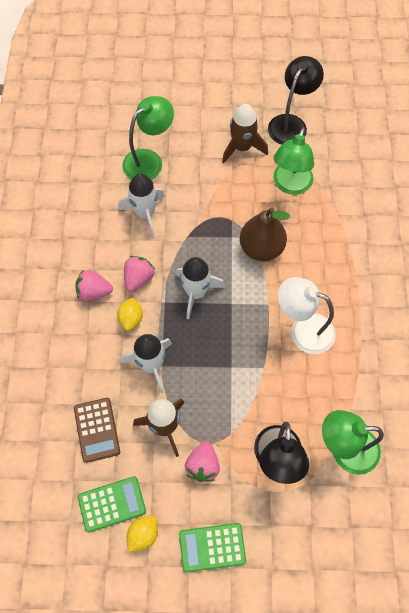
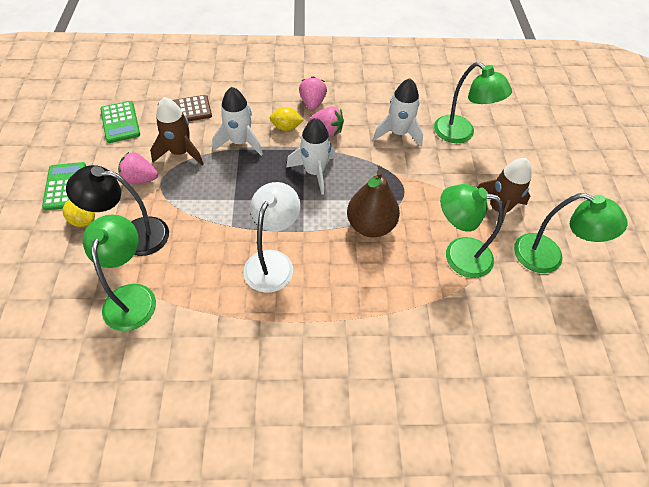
camera: 85 degrees right, 10 degrees down
yellow lemon [127,516,158,552] -> yellow lemon moved to [63,200,95,227]
black lamp [268,56,324,145] -> green lamp [514,193,627,273]

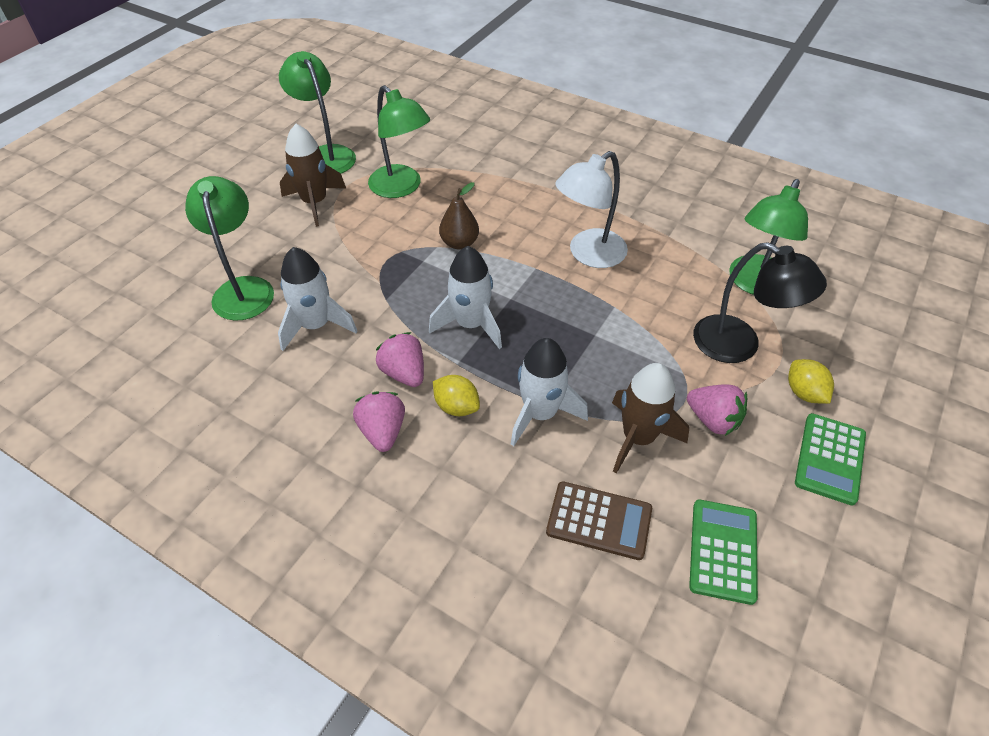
camera: 145 degrees left, 5 degrees down
pink strawberry [299,76,327,110] -> pink strawberry turned 135 degrees clockwise [353,391,405,452]
brown pear [347,170,400,237] -> brown pear [439,182,479,249], size x0.63

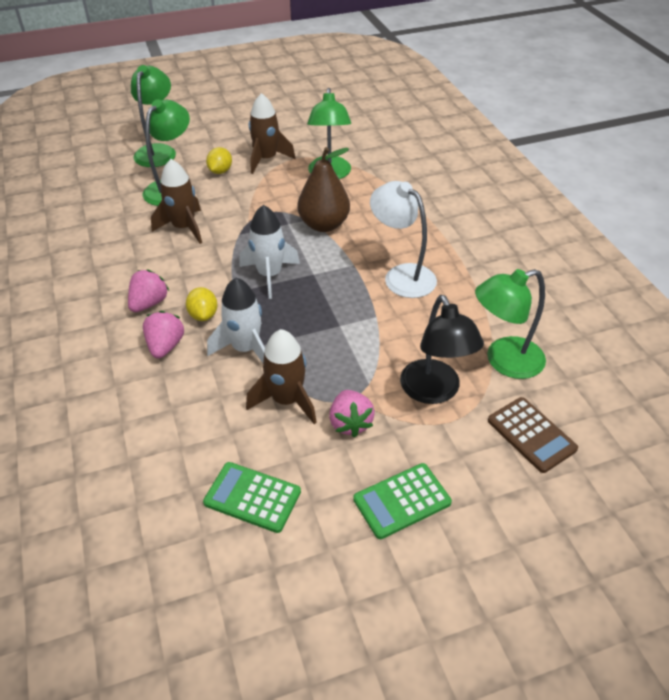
camera: 40 degrees right, 5 degrees down
white rocket [278,247,357,351] -> brown rocket [151,159,202,244]
green lamp [279,51,356,174] -> green lamp moved to [131,65,176,167]
pink strawberry [376,332,424,387] -> pink strawberry moved to [143,311,184,359]
brown pear [439,182,479,249] -> brown pear [297,147,350,232], size x1.58
brown calculator [546,481,652,560] -> brown calculator moved to [488,397,578,473]
white lamp [555,151,628,268] -> white lamp turned 45 degrees clockwise [370,181,437,298]
green calculator [689,499,758,605] -> green calculator turned 120 degrees counterclockwise [203,462,301,533]
yellow lemon [788,359,834,404] -> yellow lemon moved to [206,147,232,174]

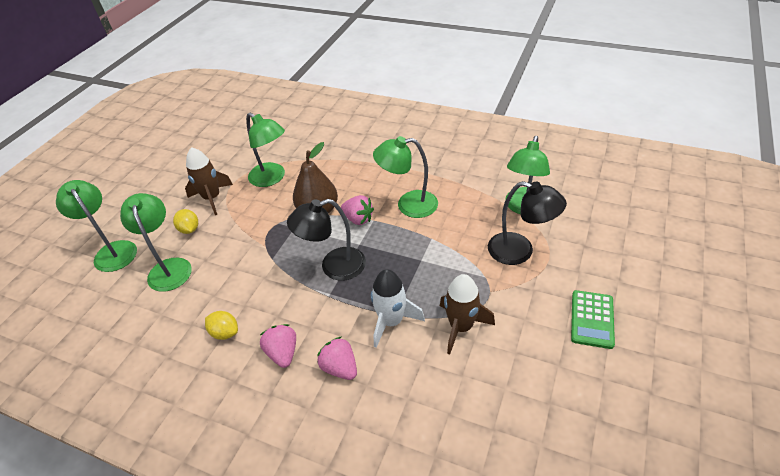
camera: 45 degrees left, 0 degrees up
brown rocket [151,159,202,244] -> none
yellow lemon [186,287,217,321] -> yellow lemon moved to [205,311,238,340]
green calculator [203,462,301,533] -> none
white rocket [239,205,300,299] -> black lamp [287,199,366,281]
pink strawberry [329,390,375,437] -> pink strawberry moved to [341,195,374,225]
white lamp [370,181,437,298] -> green lamp [373,136,438,218]
brown calculator [488,397,578,473] -> none

